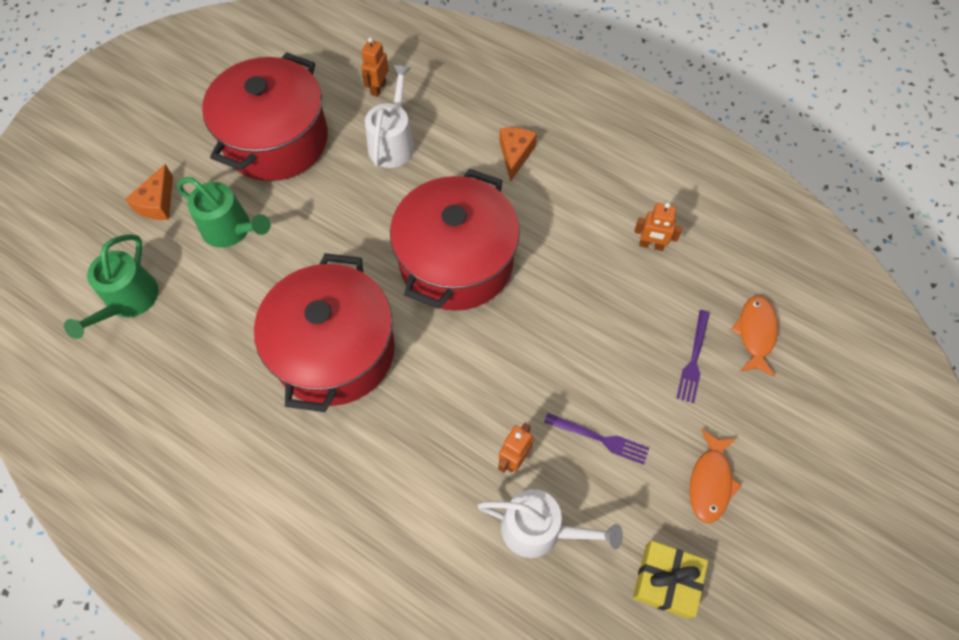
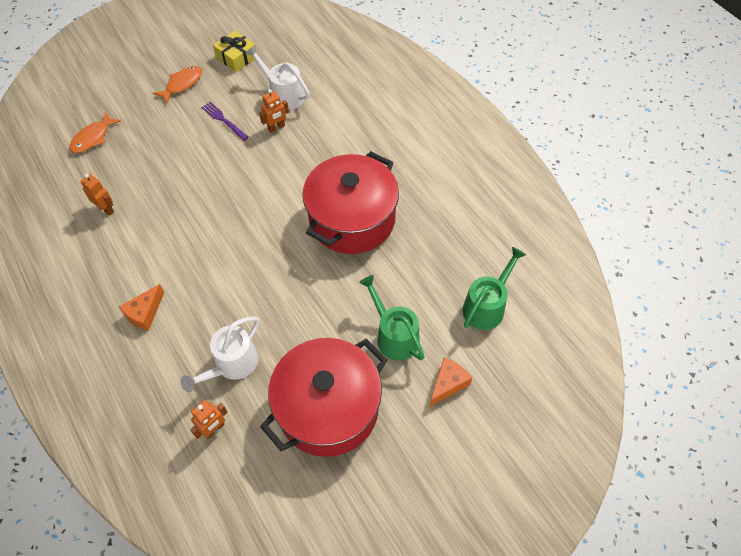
camera: 155 degrees left, 5 degrees down
red pot [390,169,520,311] -> none
purple fork [677,310,710,403] -> none

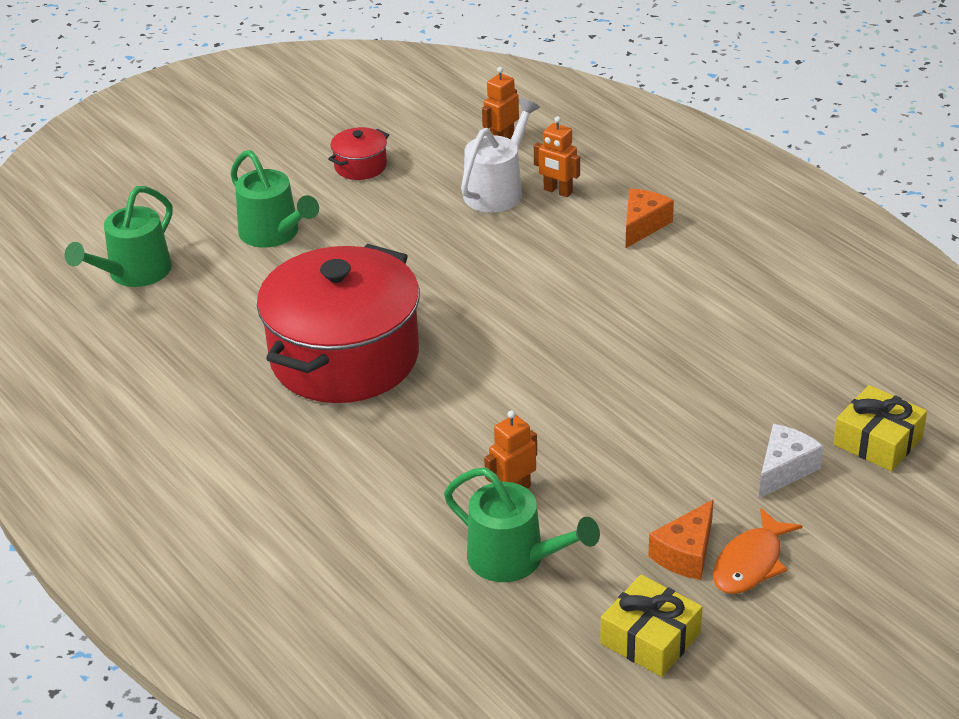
camera: 175 degrees right, 20 degrees down
orange fish [70,112,121,153] -> yellow gift [833,385,927,471]
orange robot [80,174,114,216] -> orange robot moved to [534,116,580,197]
purple fork [201,102,249,141] -> none
white watering can [246,45,310,110] -> green watering can [444,468,600,582]
red pot [260,338,388,457] -> red pot [328,127,389,180], size x0.40
orange cheese [430,357,472,407] -> orange cheese moved to [648,499,714,580]
none -> white cheese [759,424,824,498]

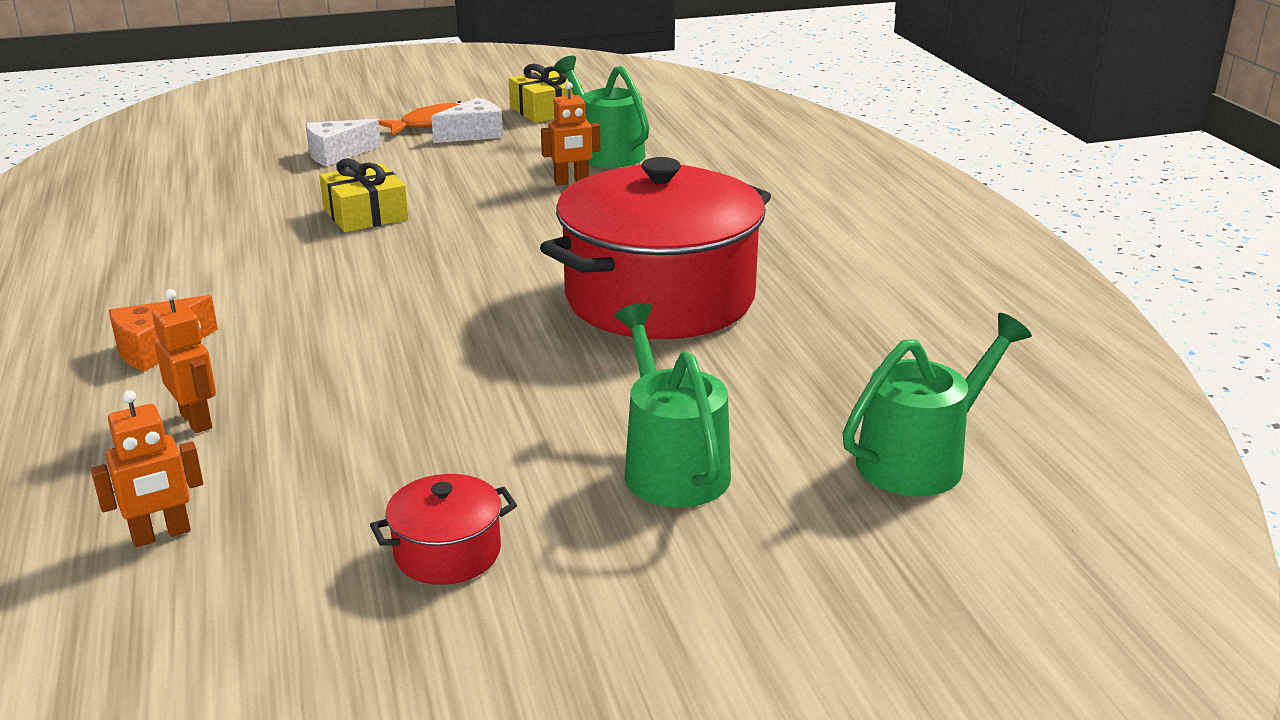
camera: 160 degrees left, 10 degrees down
white watering can [461,98,540,212] -> none
orange cheese [648,499,714,580] -> white cheese [431,98,503,143]
yellow gift [833,385,927,471] -> yellow gift moved to [319,158,409,232]

